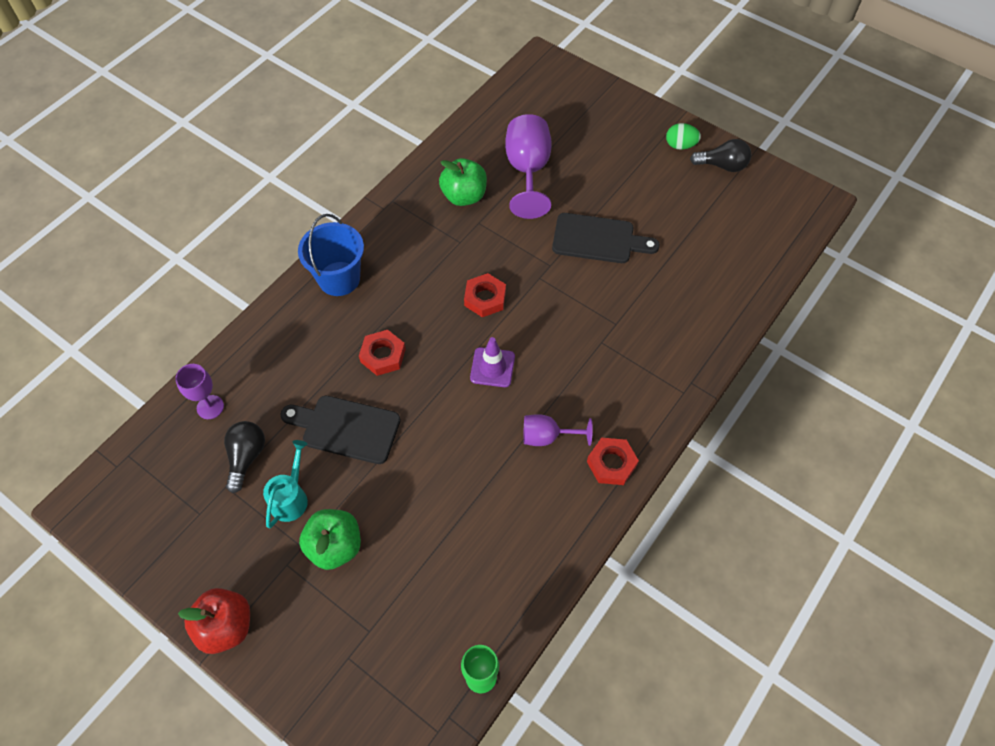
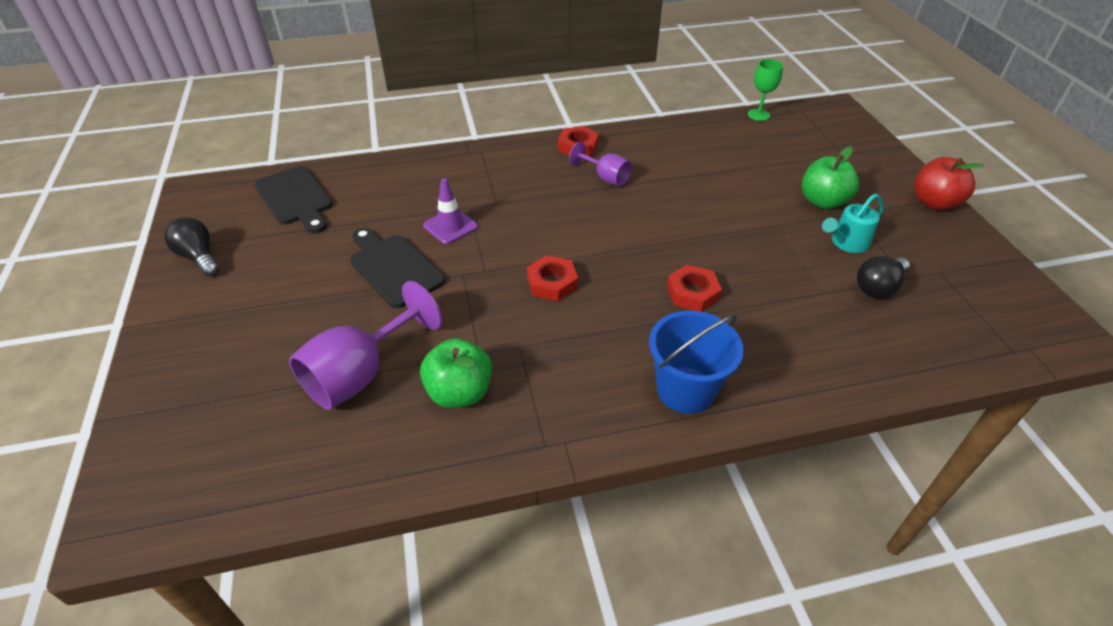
camera: 140 degrees left, 15 degrees down
purple goblet [175,364,224,419] -> none
black cutting board [280,396,401,464] -> black cutting board moved to [255,166,333,233]
purple traffic cone [470,337,515,387] -> purple traffic cone moved to [423,178,478,244]
green egg [666,123,701,149] -> none

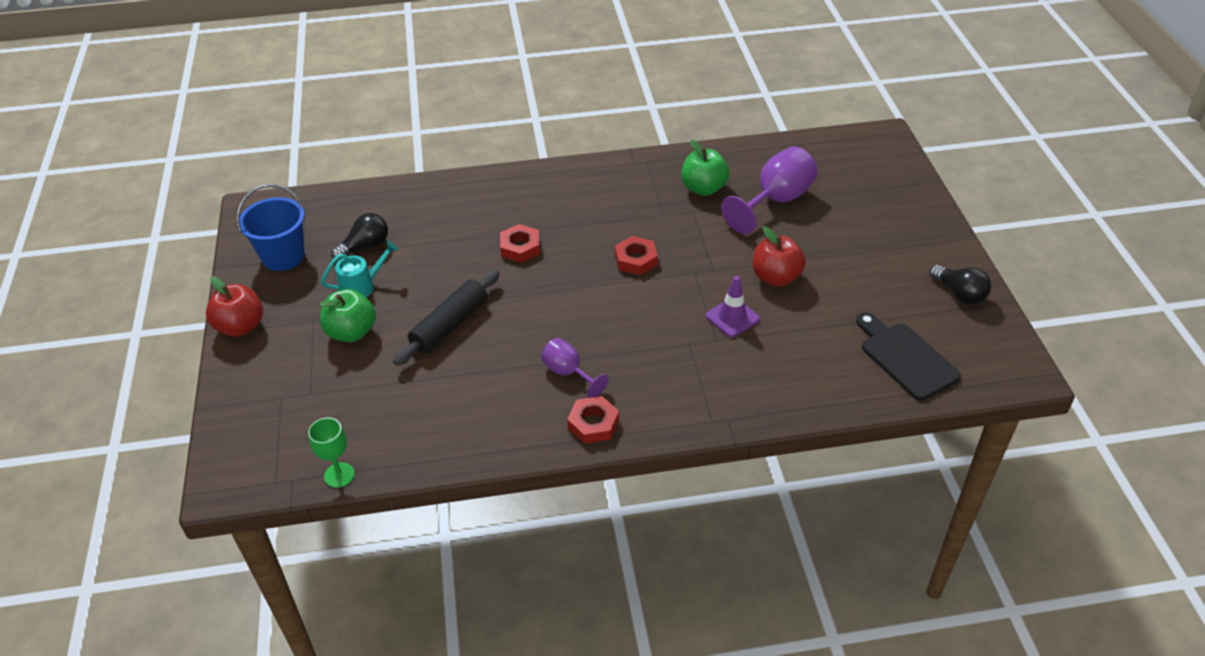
camera: 175 degrees left, 0 degrees up
black cutting board [350,228,445,308] -> red apple [753,226,806,287]
blue bucket [649,310,744,414] -> blue bucket moved to [237,184,305,271]
none -> black rolling pin [393,270,500,366]

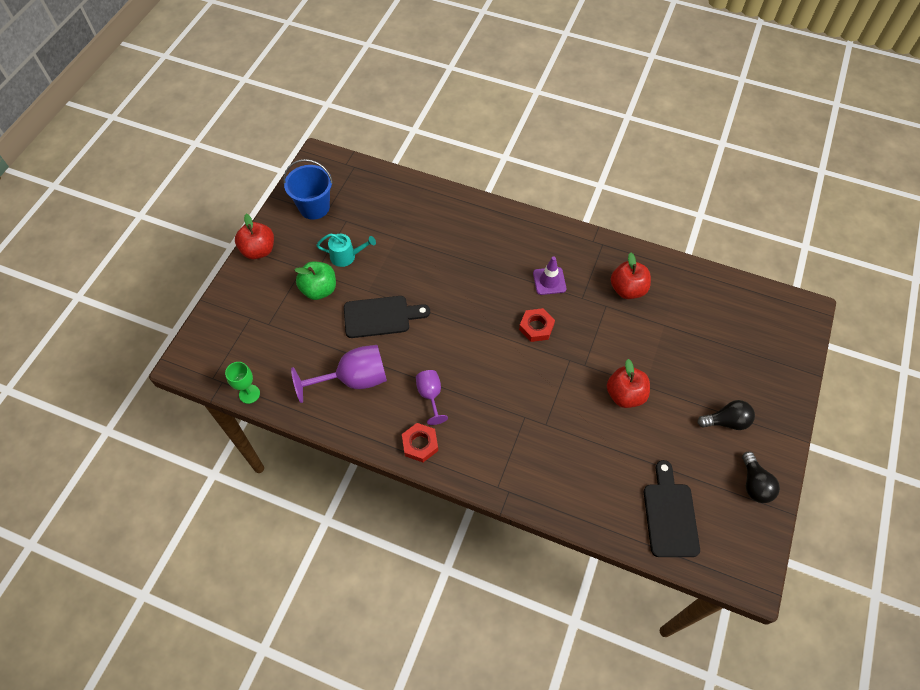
camera: 30 degrees right, 15 degrees up
black light bulb [331,213,388,261] -> black light bulb moved to [697,400,755,430]
black rolling pin [393,270,500,366] -> black cutting board [344,296,430,338]
red nut [500,224,540,263] -> none
green apple [681,140,730,196] -> red apple [611,252,651,299]
purple traffic cone [706,276,760,337] -> purple traffic cone moved to [533,257,566,295]
purple goblet [721,146,818,234] -> purple goblet moved to [291,345,387,403]

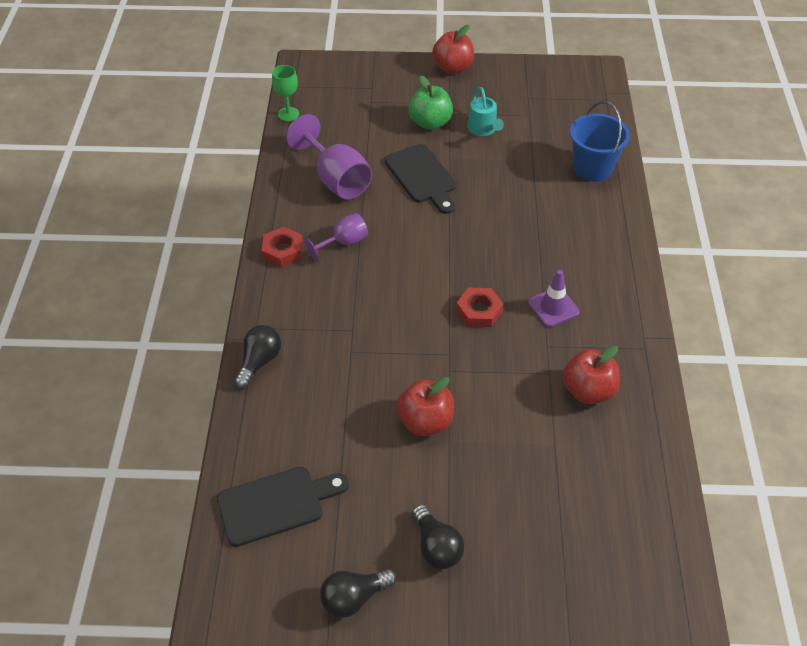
camera: 70 degrees right, 10 degrees down
blue bucket [283,159,333,220] -> blue bucket moved to [570,101,630,182]
none -> black light bulb [235,325,282,388]

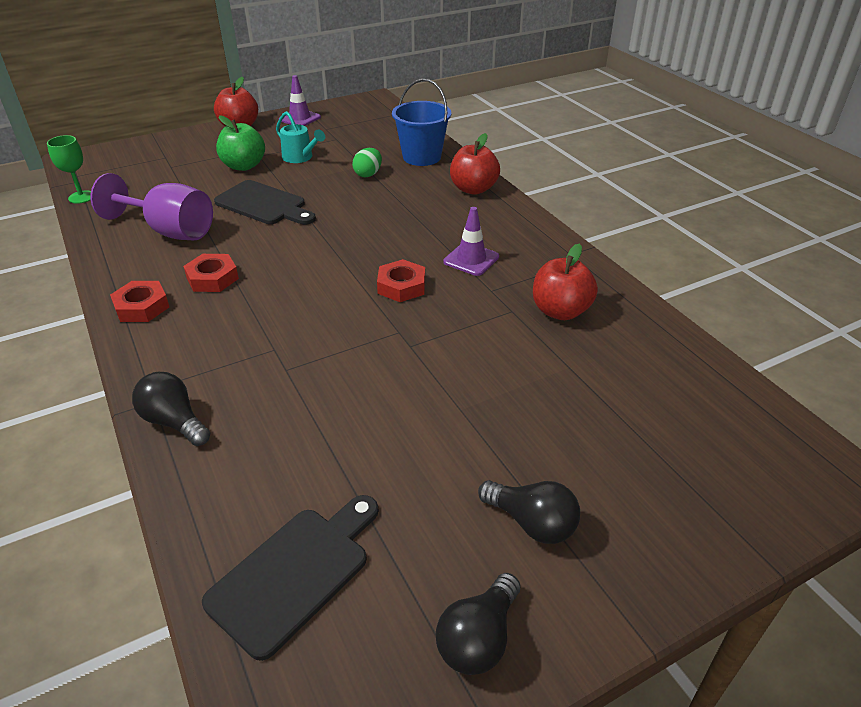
camera: 30 degrees left, 10 degrees down
black light bulb [235,325,282,388] -> black light bulb turned 45 degrees counterclockwise [132,372,210,446]
purple goblet [305,213,368,261] -> red nut [183,254,239,292]
red apple [397,377,454,436] -> red apple moved to [450,133,500,195]
none -> purple traffic cone [279,75,321,126]
none -> green egg [352,148,382,177]

